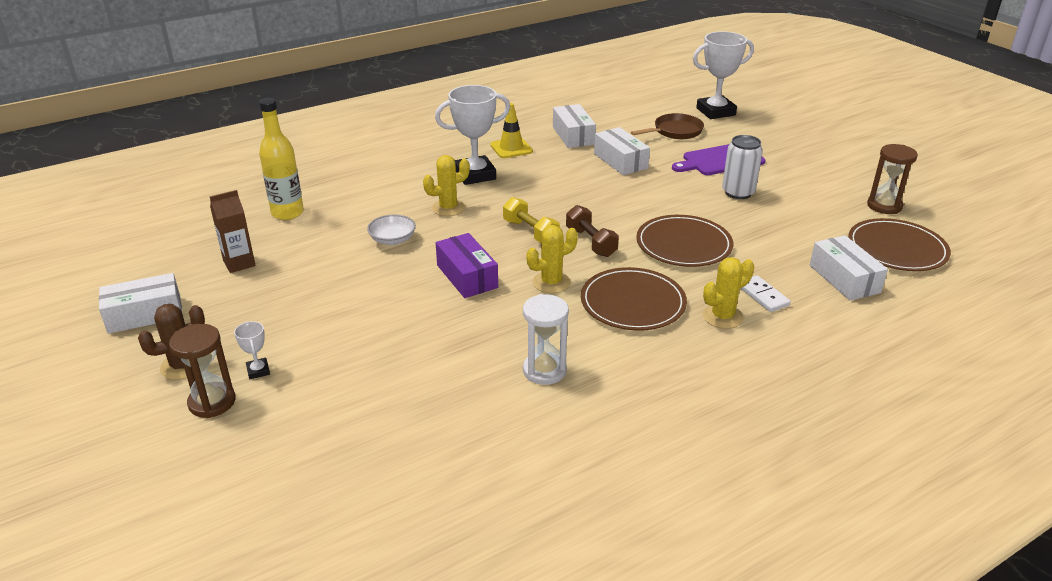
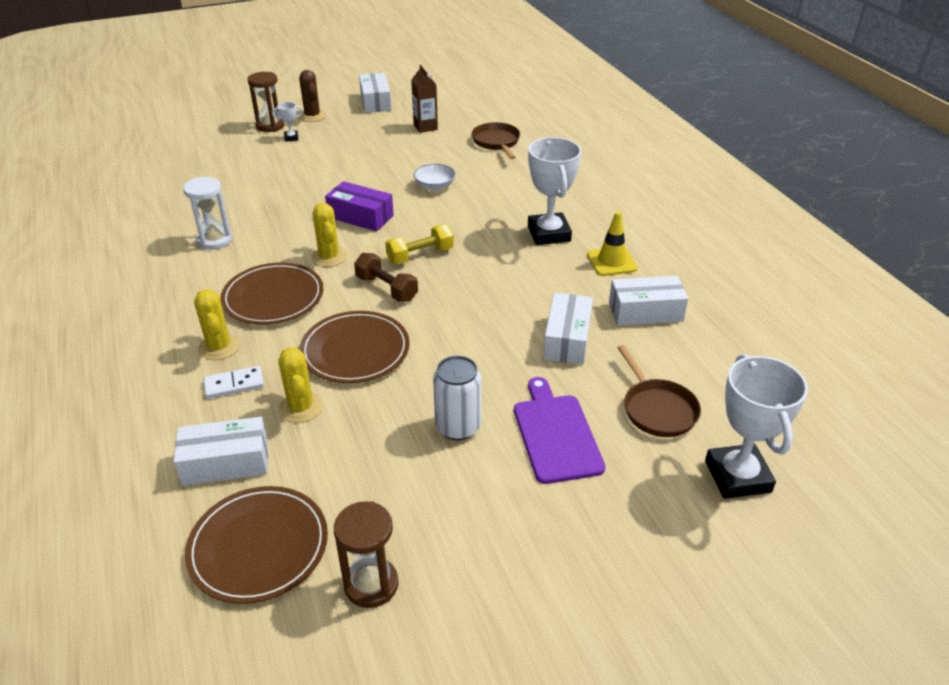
camera: 100 degrees right, 5 degrees up
yellow bottle [259,98,304,220] -> brown pan [471,122,520,159]
yellow cactus [423,155,470,216] -> yellow cactus moved to [278,347,323,423]
purple box [436,233,498,298] -> purple box turned 45 degrees clockwise [325,181,394,231]
brown dumbbell [566,205,619,257] -> brown dumbbell turned 60 degrees clockwise [354,253,418,302]
white box [594,127,650,175] -> white box turned 60 degrees counterclockwise [543,293,593,364]

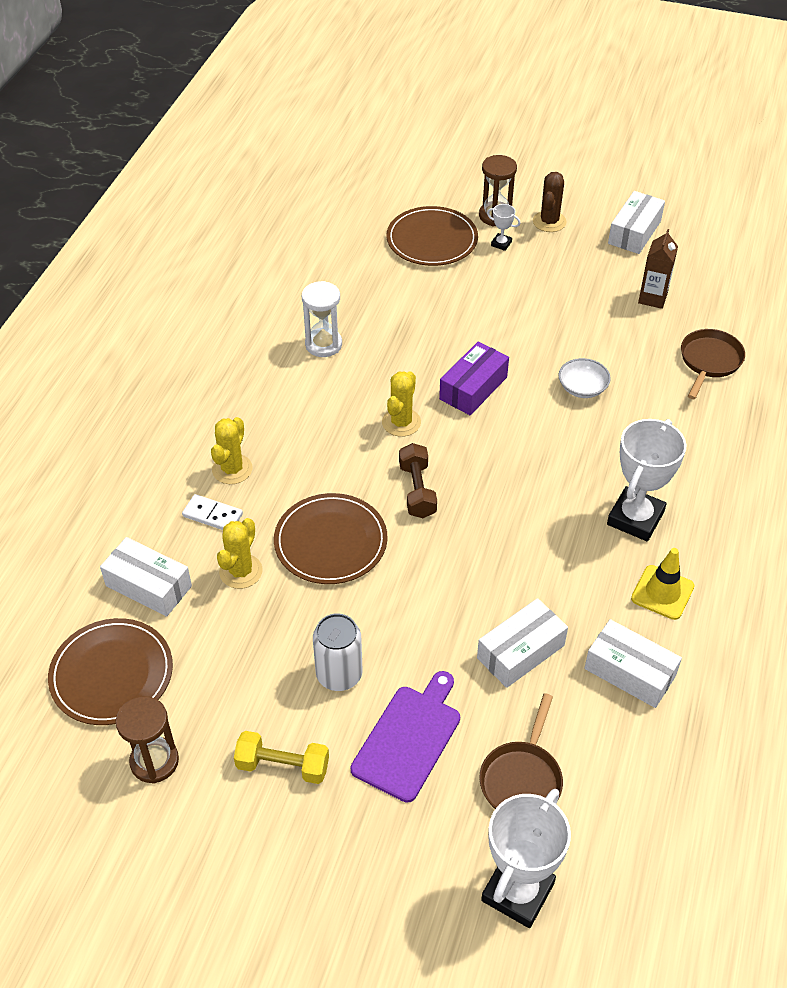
camera: 40 degrees right, 10 degrees up
brown plate [220,262,324,325] -> brown plate moved to [386,206,478,266]
purple box [325,181,394,231] -> purple box turned 60 degrees clockwise [439,342,509,415]
yellow dumbbell [385,224,454,264] -> yellow dumbbell moved to [234,731,329,784]

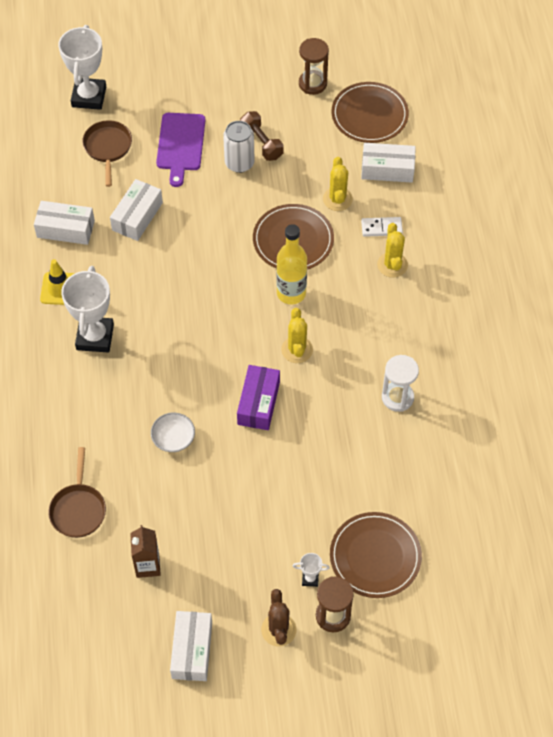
camera: 155 degrees right, 10 degrees up
yellow dumbbell [234,731,329,784] -> none
brown dumbbell [399,443,437,518] -> brown dumbbell moved to [240,111,283,161]
none -> yellow bottle [276,224,307,304]

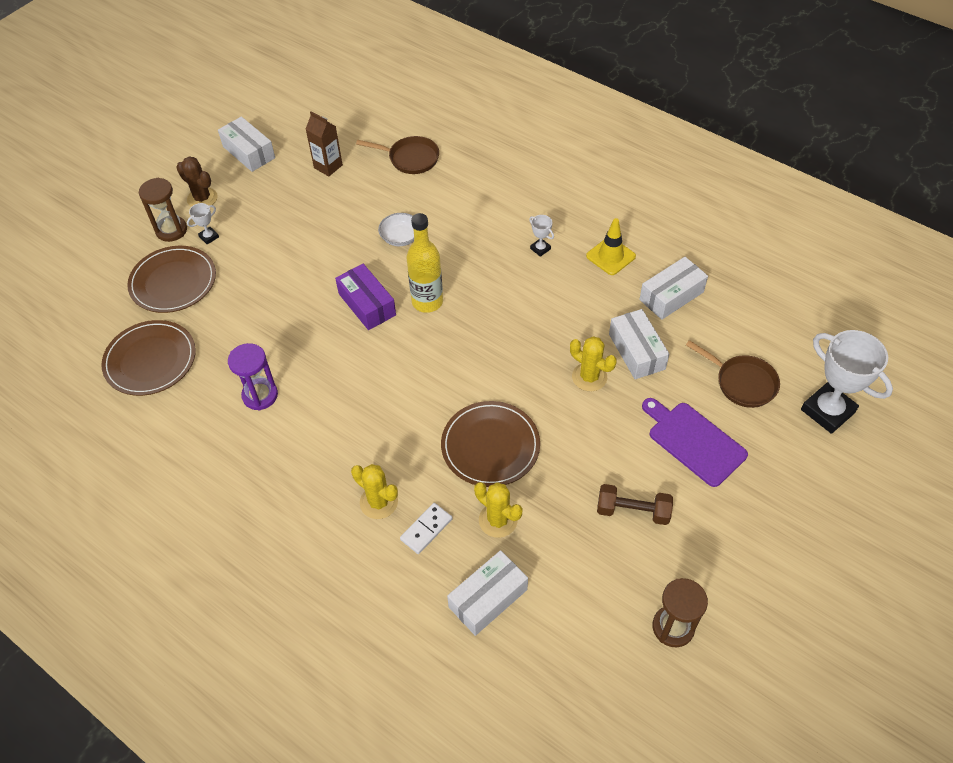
camera: 135 degrees right, 5 degrees down
brown pan [49,447,106,538] -> brown pan turned 150 degrees clockwise [356,136,439,174]
white trophy [61,266,114,352] -> white trophy [529,215,554,257], size x0.44
white can [223,121,255,173] -> none
yellow bottle [276,224,307,304] -> yellow bottle moved to [407,213,443,313]
yellow cactus [281,308,313,363] -> yellow cactus moved to [570,336,617,391]
brown plate [332,82,409,143] -> brown plate moved to [101,320,196,396]
white hourglass [382,355,419,412] -> purple hourglass [228,343,278,411]

